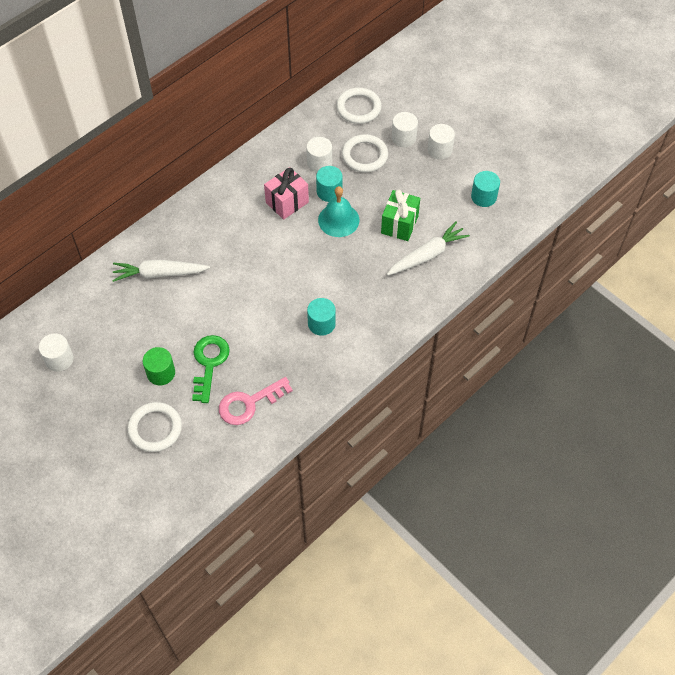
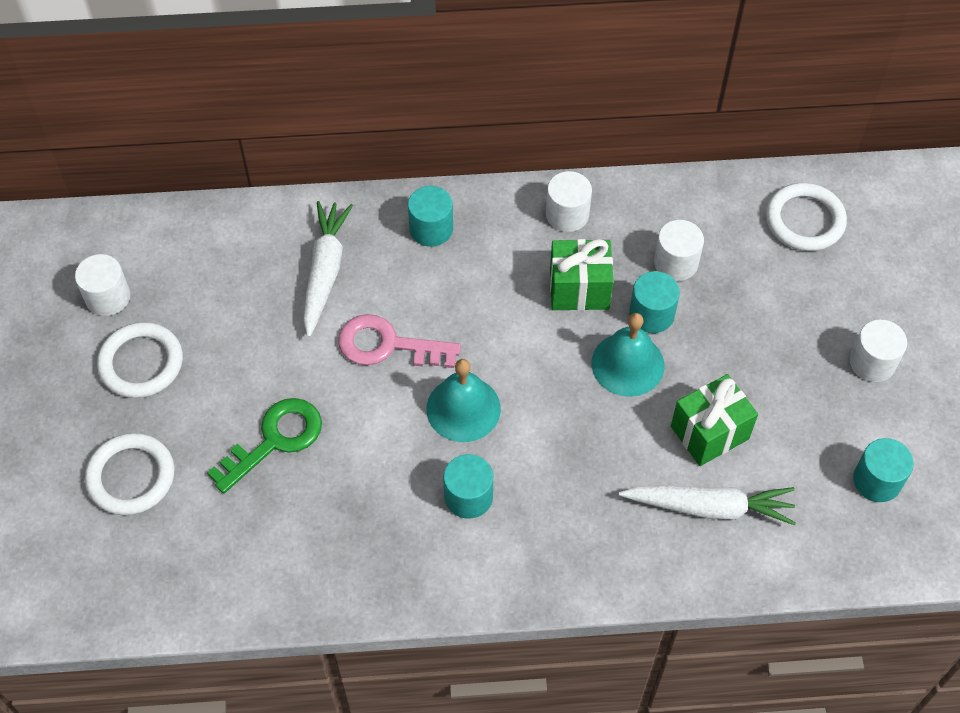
camera: 40 degrees right, 0 degrees up
white carrot [112,260,210,282] -> white carrot turned 60 degrees clockwise [303,201,353,338]
green cylinder [143,347,175,385] -> none
pink key [219,377,293,425] -> pink key moved to [338,314,461,368]
pink gift [264,167,309,220] -> green gift [550,239,614,311]
white ring [342,134,388,172] -> white ring moved to [97,322,183,398]
white cylinder [391,112,418,147] -> white cylinder moved to [546,171,592,232]
none -> turquoise cylinder [408,186,453,247]
none -> turquoise bell [426,359,501,442]

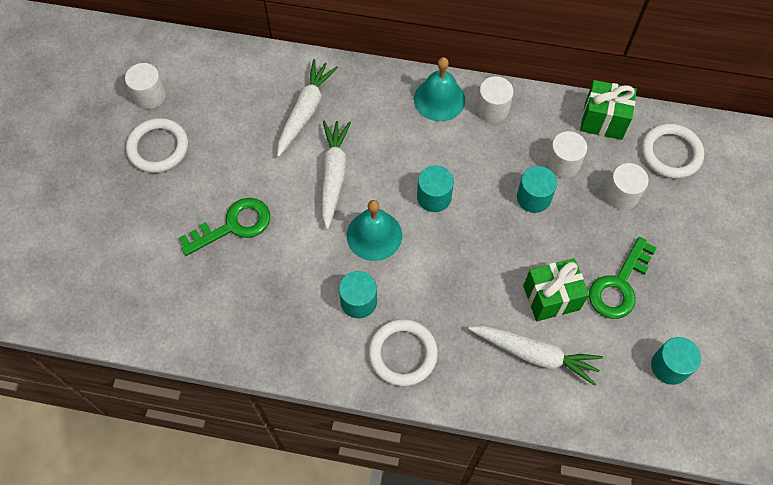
camera: 15 degrees right, 5 degrees up
white ring [85,433,175,515] -> white ring moved to [368,319,438,386]
pink key [338,314,461,368] -> white carrot [322,121,351,230]
turquoise cylinder [408,186,453,247] -> turquoise cylinder moved to [417,165,454,212]
green gift [550,239,614,311] -> green gift moved to [580,80,637,140]
turquoise bell [591,313,664,397] -> turquoise bell moved to [414,57,465,121]
white cylinder [850,319,907,382] -> white cylinder moved to [605,163,649,210]
none -> green key [589,237,657,319]

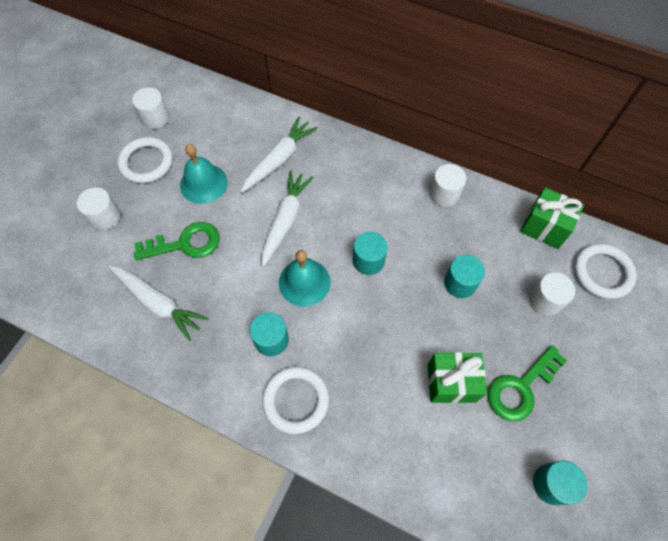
camera: 15 degrees right, 0 degrees up
turquoise bell [414,57,465,121] -> turquoise bell moved to [180,144,228,204]
white carrot [468,326,603,386] -> white carrot moved to [109,266,208,341]
white cylinder [547,131,587,178] -> white cylinder moved to [77,187,121,230]

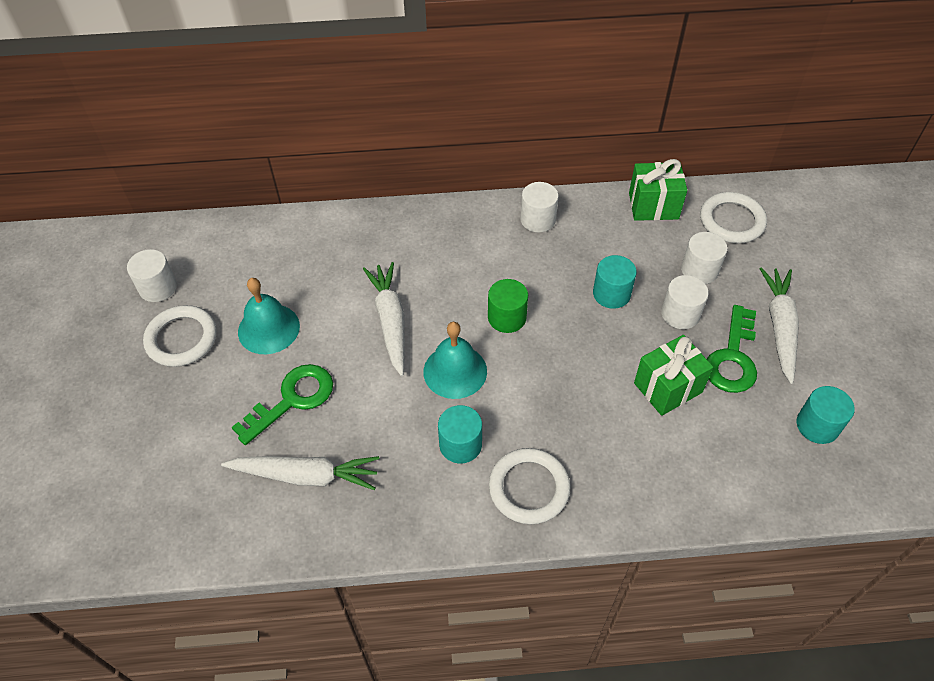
camera: 30 degrees left, 10 degrees down
white cylinder [77,187,121,230] -> white cylinder moved to [661,275,709,329]
white carrot [241,117,318,193] -> white carrot moved to [760,267,799,384]
turquoise cylinder [353,232,388,275] -> green cylinder [488,279,528,333]

